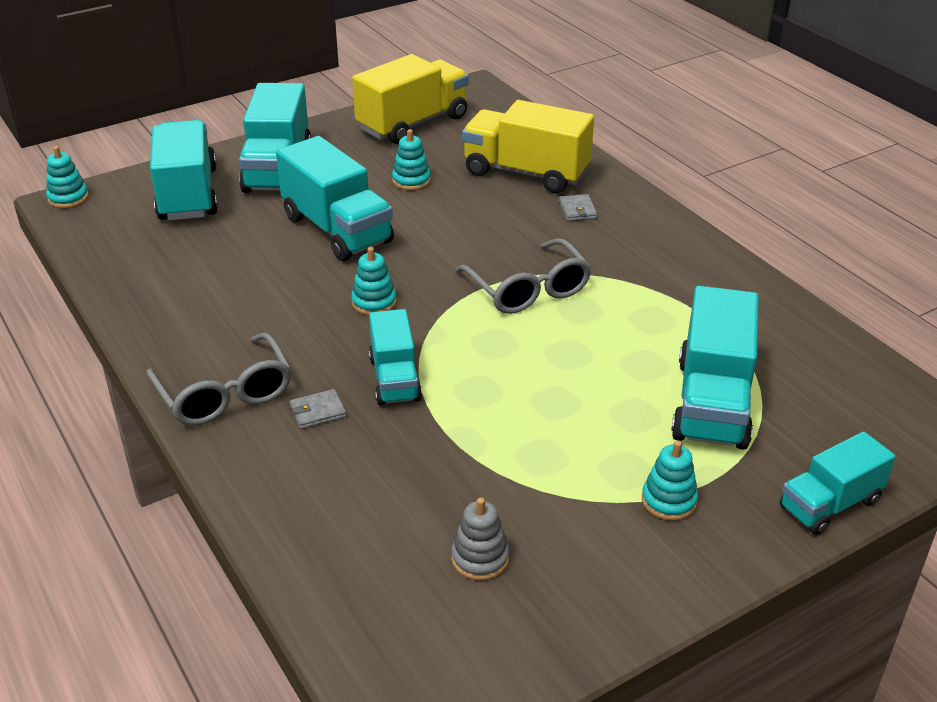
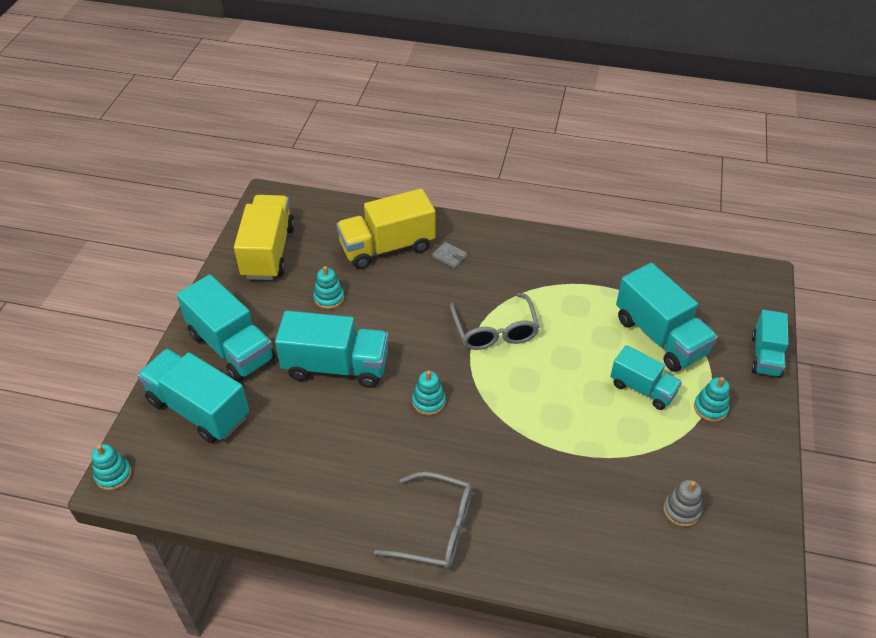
camera: 45 degrees left, 10 degrees up
grey wallet [290,389,346,429] -> none
turquoise truck [369,309,422,405] -> turquoise truck moved to [610,345,682,410]
grey glasses [456,238,592,314] -> grey glasses turned 60 degrees clockwise [450,293,539,350]

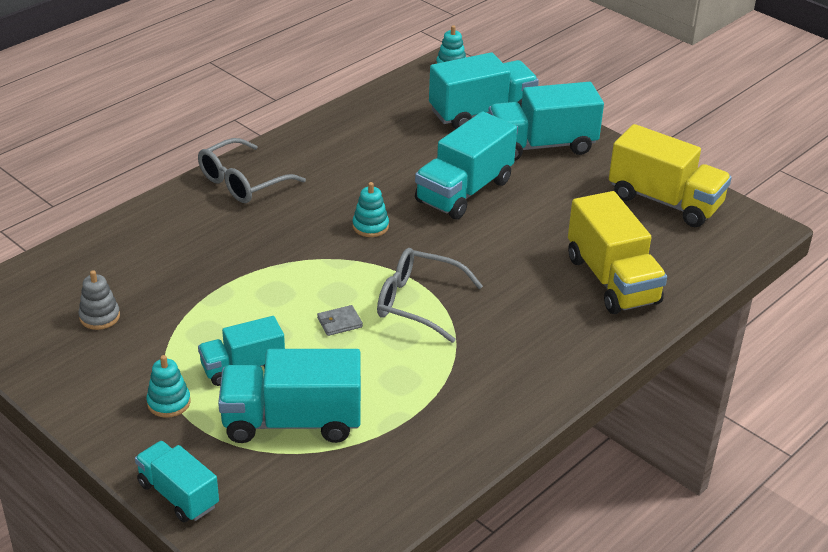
camera: 120 degrees right, 10 degrees down
turquoise stacking toy [313,266,344,309] -> none
yellow truck [336,189,436,269] -> yellow truck turned 150 degrees clockwise [568,191,667,314]
grey wallet [432,242,467,268] -> grey wallet moved to [317,305,363,336]

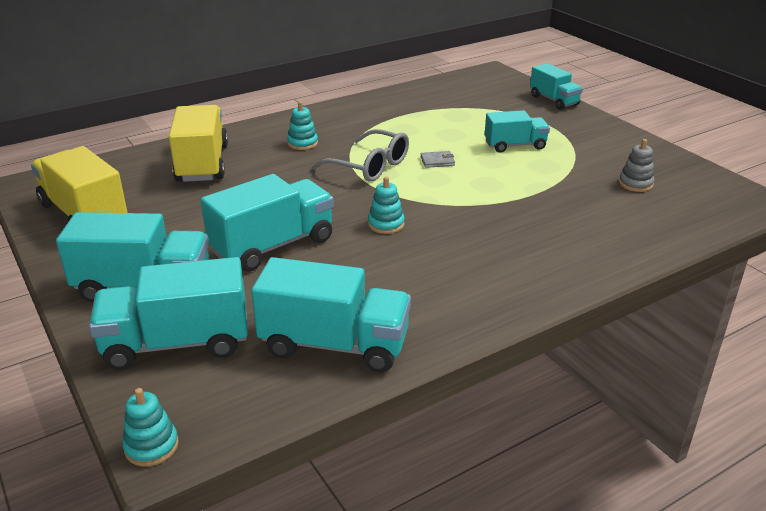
camera: 165 degrees left, 5 degrees down
turquoise stacking toy [146,355,190,418] -> turquoise stacking toy moved to [287,101,318,150]
grey glasses [198,138,306,203] -> none
turquoise truck [218,349,361,443] -> turquoise truck moved to [251,257,411,372]

